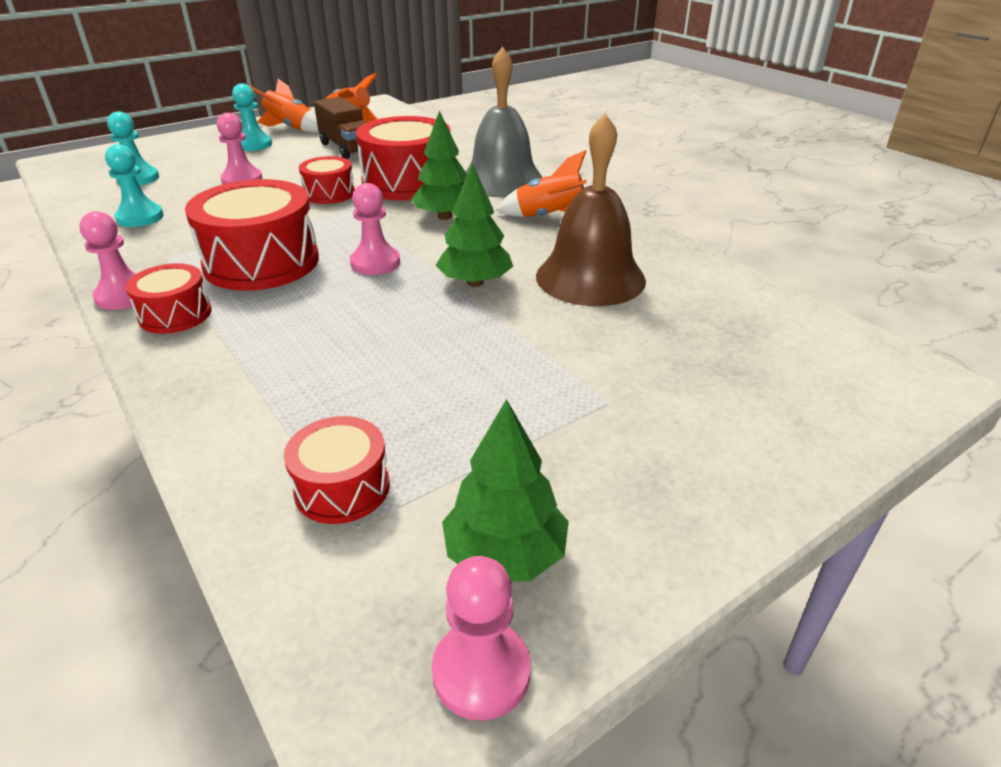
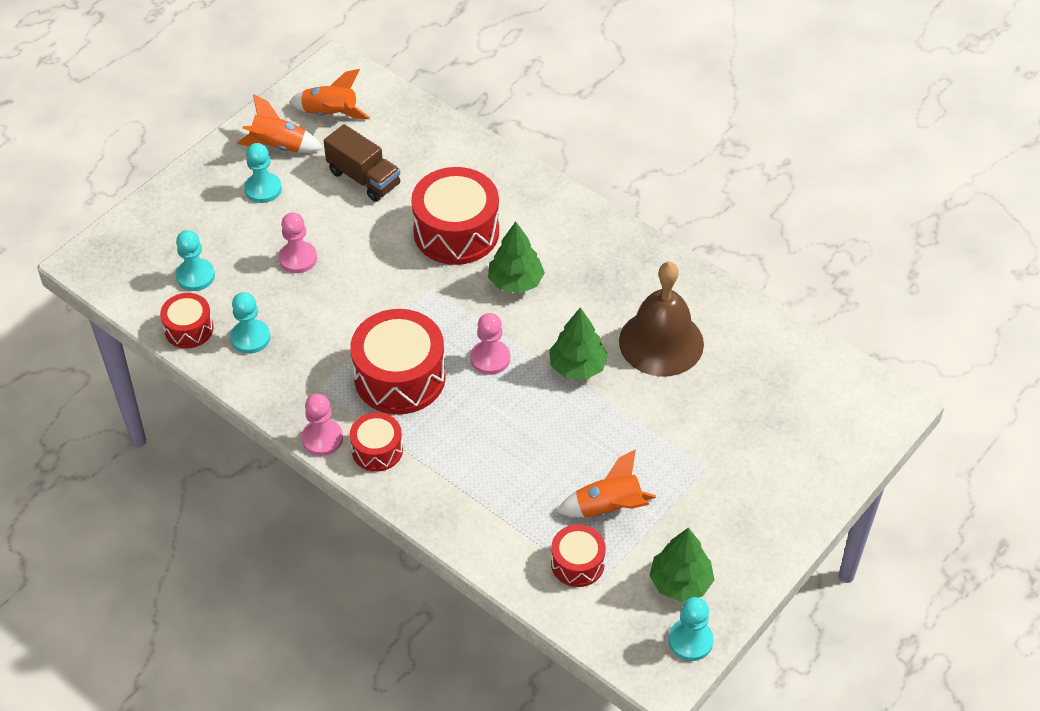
camera: 15 degrees left, 15 degrees up
red drum [299,156,355,204] -> red drum moved to [160,293,214,348]
pink pawn [432,556,531,721] -> turquoise pawn [668,597,714,661]
grey bell [463,47,543,197] -> none
orange rocket [496,150,587,217] -> orange rocket moved to [556,450,656,517]

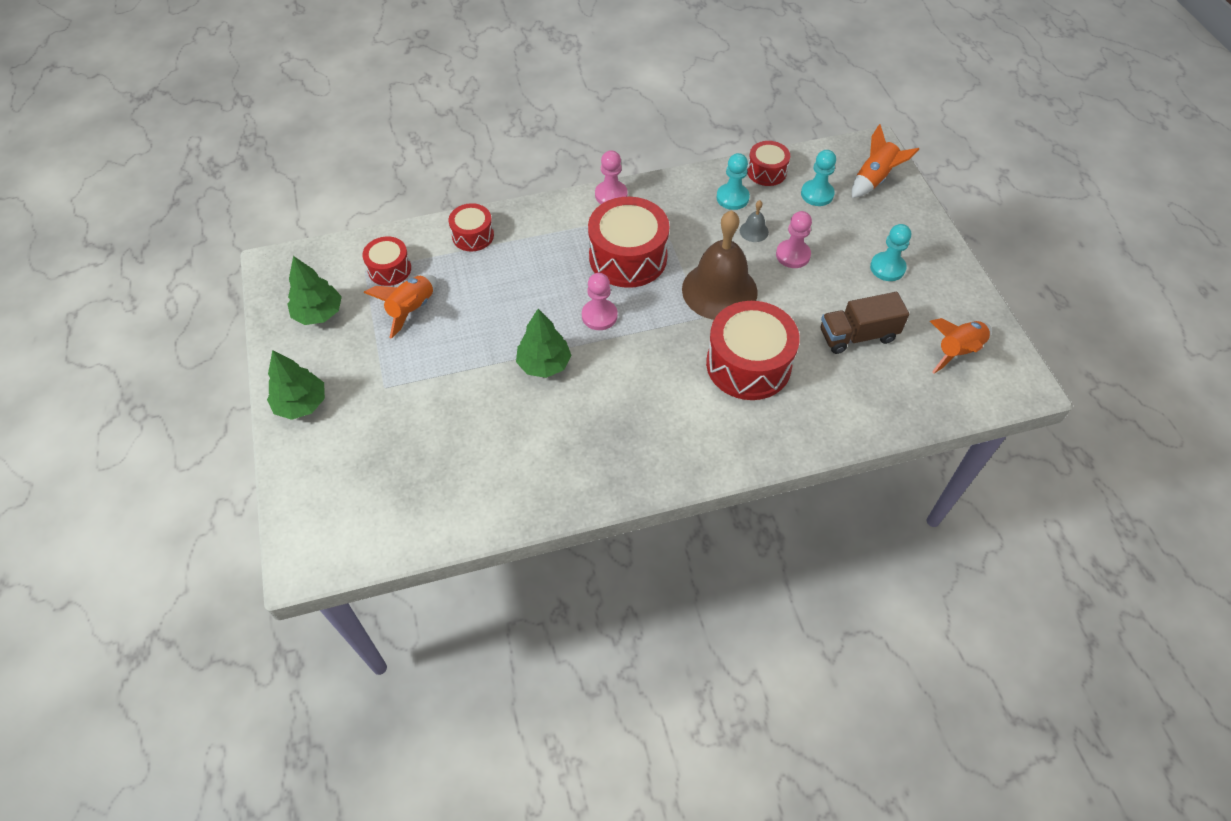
camera: 125 degrees right, 5 degrees up
orange rocket [237,94,323,153] -> orange rocket moved to [852,124,920,198]
red drum [350,412,403,472] -> red drum moved to [449,203,494,251]
green tree [488,221,545,294] -> green tree moved to [267,350,325,420]
brown bell [619,262,704,377] -> brown bell moved to [682,210,758,320]
turquoise pawn [668,597,714,661] -> none
none -> grey bell [740,200,769,242]

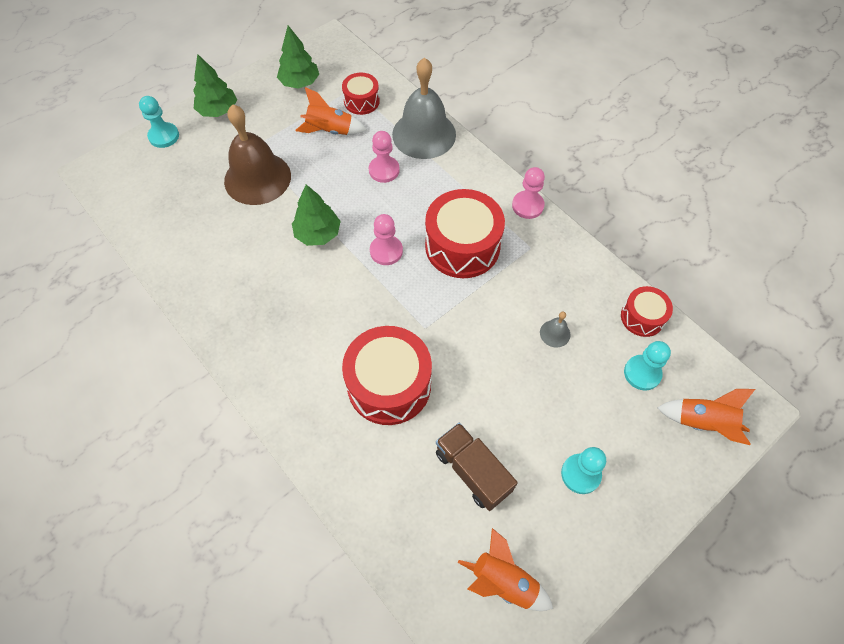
camera: 65 degrees right, 5 degrees up
red drum [449,203,494,251] -> grey bell [392,57,456,159]
brown bell [682,210,758,320] -> brown bell moved to [224,105,291,205]
turquoise pawn [716,153,750,210] -> turquoise pawn moved to [139,96,179,148]
pink pawn [776,211,812,268] -> pink pawn moved to [369,131,400,183]

